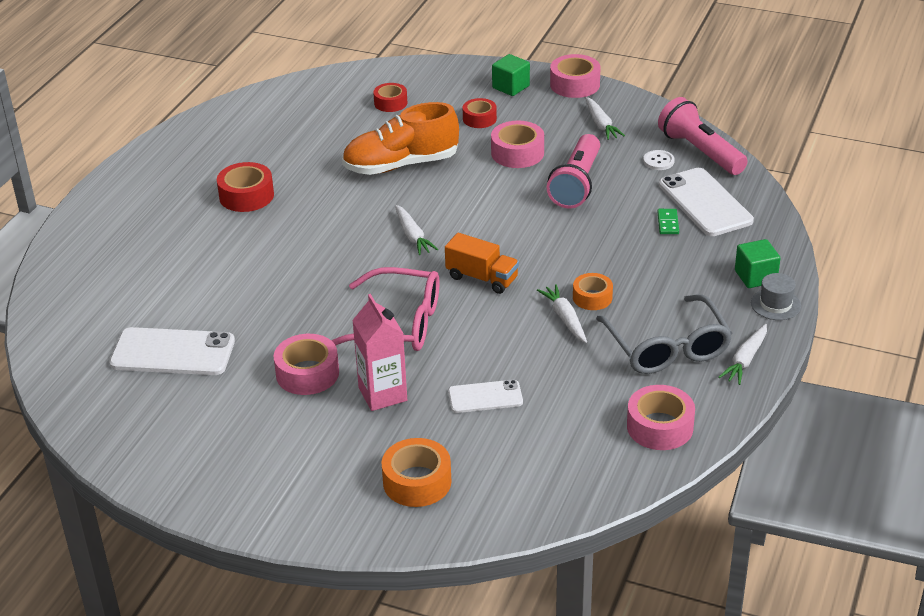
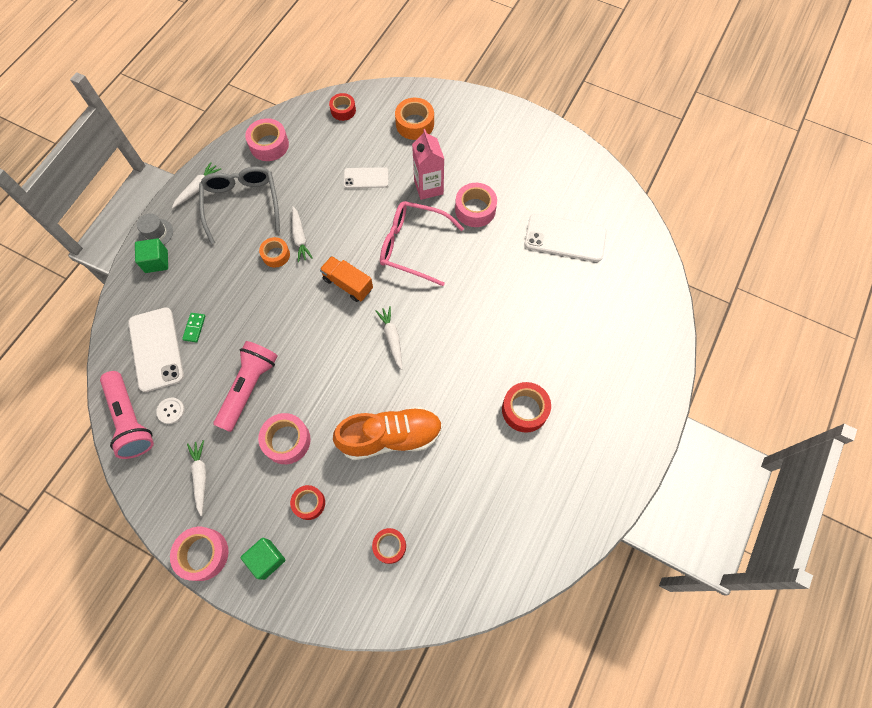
camera: 175 degrees left, 30 degrees up
none -> red tape [329,93,356,121]

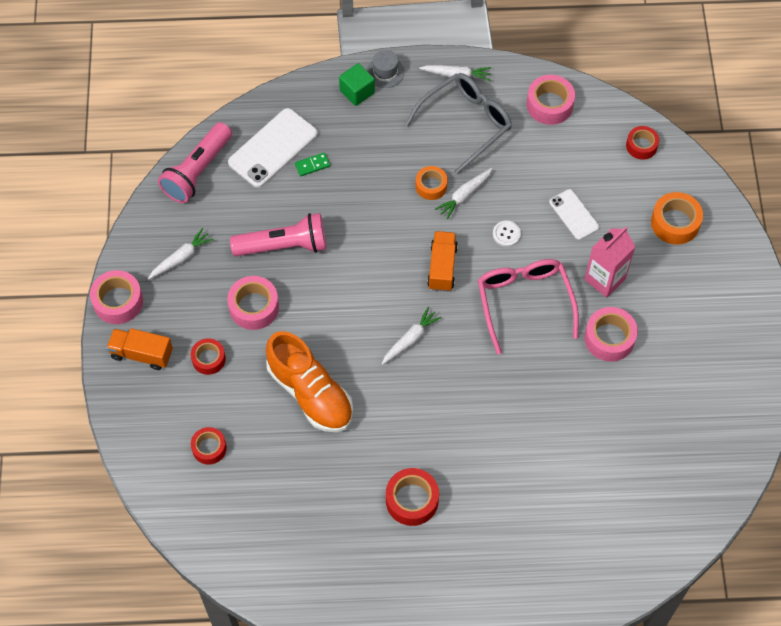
camera: 60 degrees right, 5 degrees down
white button [156,398,185,424] -> white button moved to [493,221,521,247]
green cube [241,538,285,580] -> orange truck [106,328,173,370]
white phone [524,214,607,262] -> none

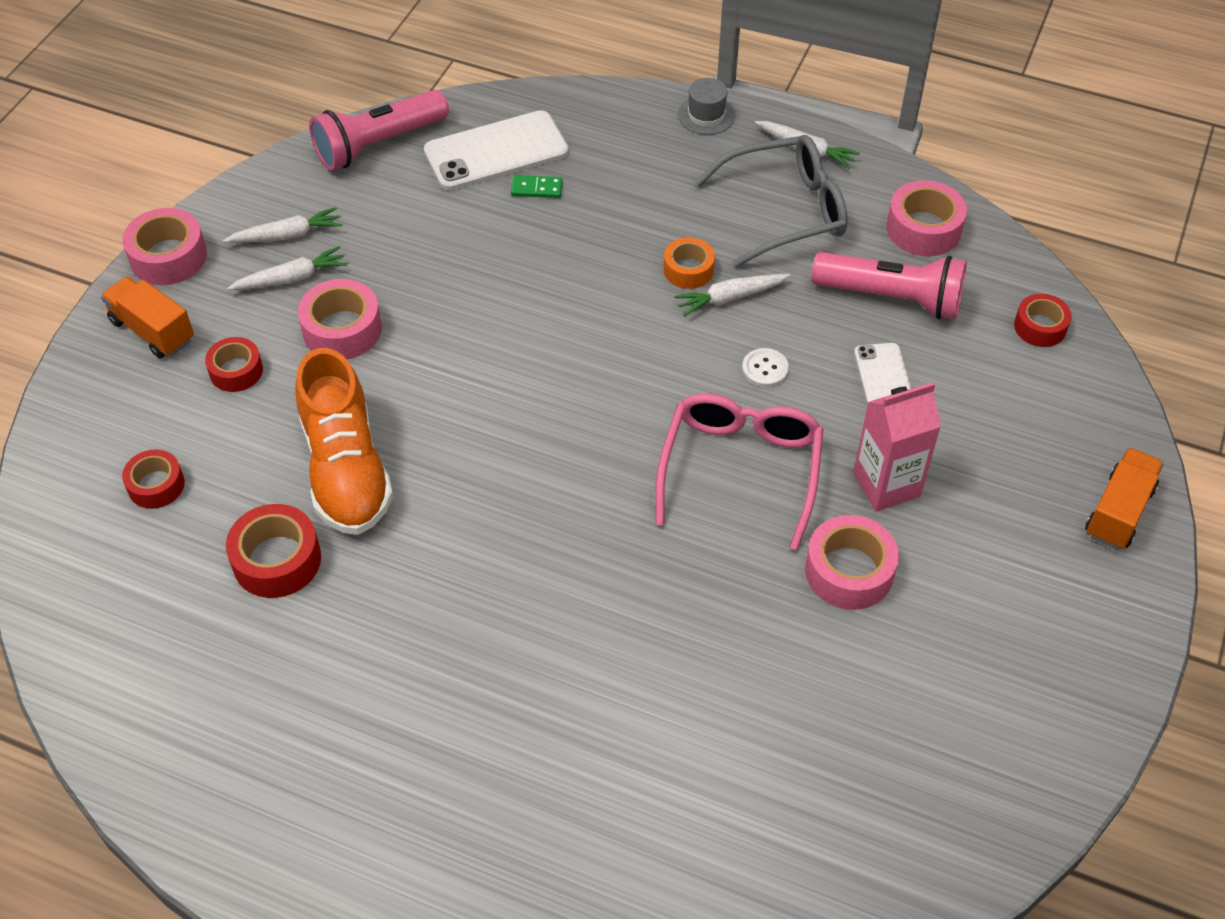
camera: 25 degrees right, 10 degrees down
pink flashlight [230,213,326,256] -> pink flashlight moved to [812,252,967,319]
green cube [339,63,375,106] -> none
white carrot [382,307,442,365] -> white carrot moved to [227,246,347,290]
red tape [386,468,439,526] -> red tape moved to [226,504,321,598]
orange truck [427,231,458,292] -> orange truck moved to [1085,447,1164,550]
orange tape [651,192,703,245] -> none

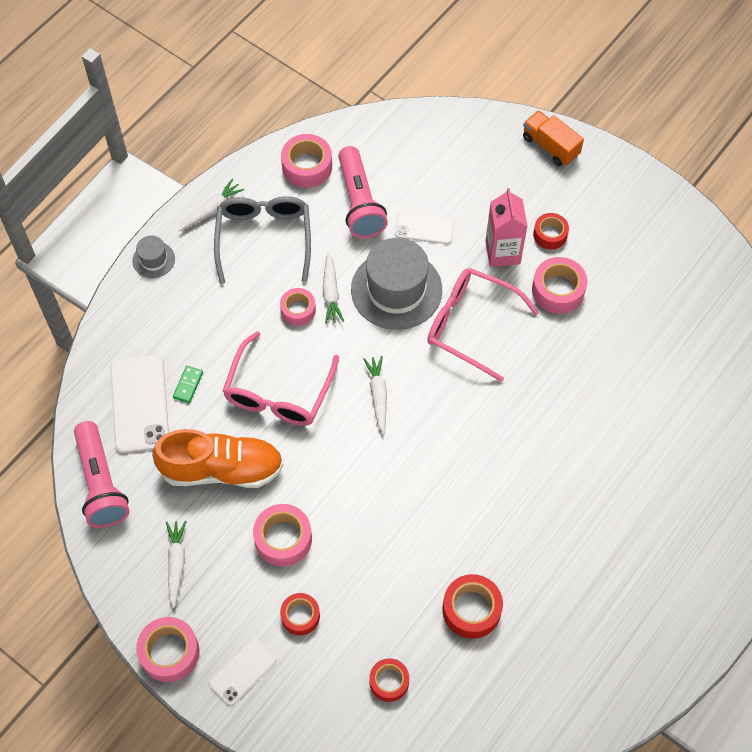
camera: 75 degrees left, 10 degrees up
orange truck [101,276,194,358] -> white phone [209,638,277,705]
white carrot [227,246,347,290] -> white carrot moved to [363,356,387,434]
orange shoe [295,348,393,535] -> orange shoe moved to [152,429,283,488]
orange tape [664,237,715,289] -> pink tape [280,288,316,326]
white button [742,348,789,387] -> grey hat [351,238,442,330]
pink flashlight [812,252,967,319] -> pink flashlight turned 135 degrees clockwise [338,146,388,238]
red tape [1014,294,1072,347] -> red tape moved to [533,213,569,249]
none -> pink glasses [223,331,339,426]

